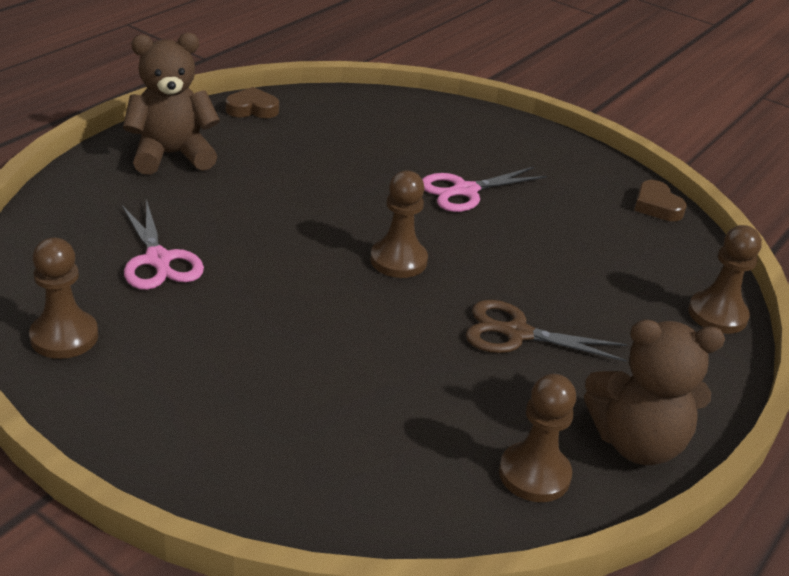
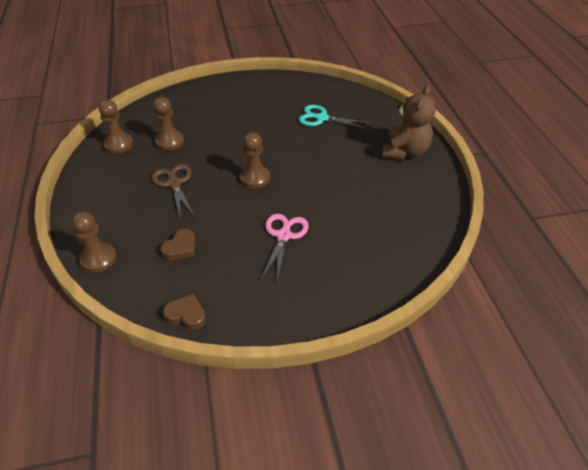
camera: 135 degrees right, 10 degrees up
brown pawn [29,238,98,359] -> brown pawn moved to [153,97,184,151]
pink scissors [122,199,204,290] -> turquoise scissors [299,105,370,129]
brown heart [225,87,279,118] -> brown heart moved to [161,229,195,260]
brown scissors [466,300,628,362] -> brown scissors turned 75 degrees counterclockwise [152,164,195,217]
brown teddy bear [584,320,725,465] -> none

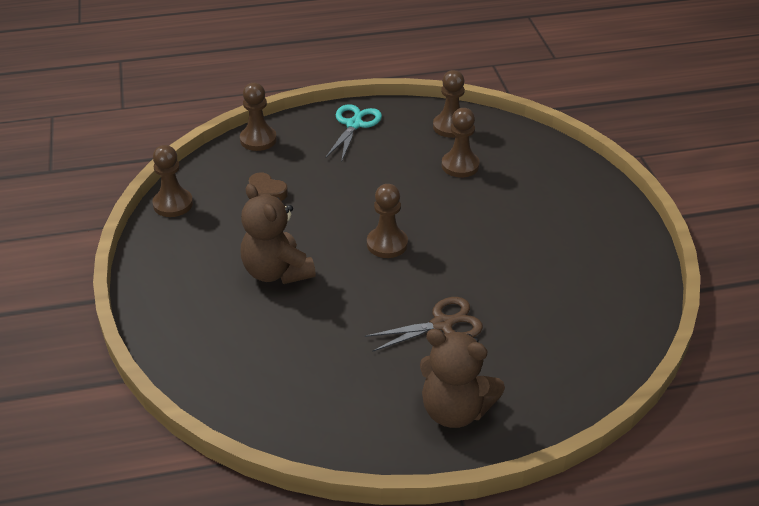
camera: 90 degrees right, 5 degrees down
brown scissors [152,164,195,217] -> brown scissors moved to [365,297,483,352]
brown heart [163,294,206,330] -> brown pawn [152,145,193,217]
pink scissors [261,214,309,281] -> brown teddy bear [241,184,316,284]
turquoise scissors [299,105,370,129] -> turquoise scissors moved to [326,104,382,162]

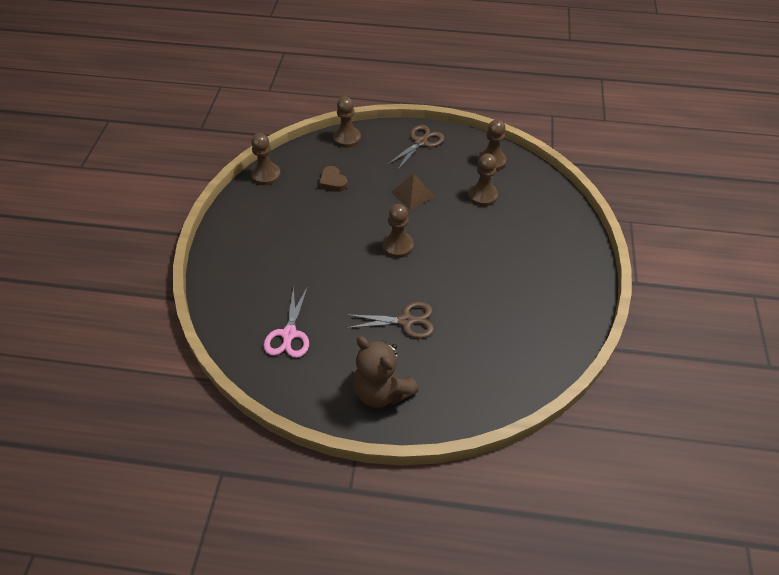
camera: 20 degrees right, 10 degrees up
brown teddy bear [241,184,316,284] -> none
turquoise scissors [326,104,382,162] -> brown scissors [387,125,445,170]
none -> pink scissors [264,286,309,358]
none -> brown pyramid [391,173,435,210]

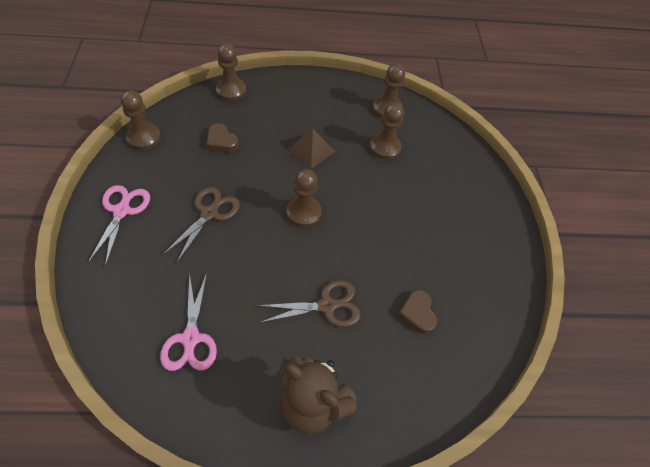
camera: 15 degrees left, 5 degrees up
brown scissors [387,125,445,170] -> brown scissors moved to [162,187,240,263]
none -> pink scissors [88,185,150,267]
none -> brown heart [398,290,437,334]

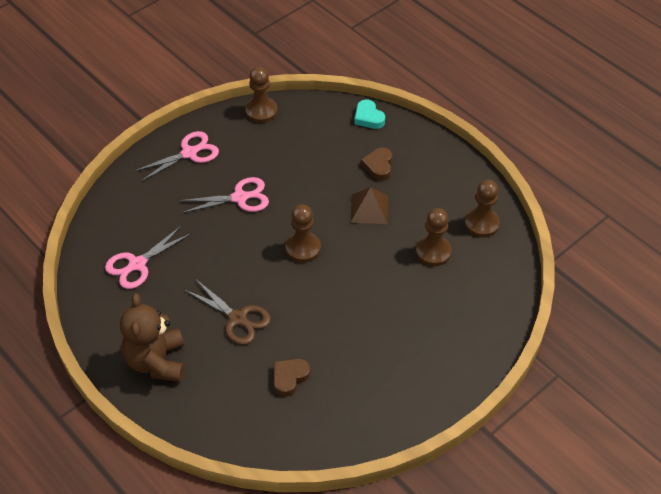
camera: 55 degrees right, 5 degrees down
brown scissors [162,187,240,263] -> pink scissors [179,177,269,213]
brown heart [206,123,239,153] -> brown heart moved to [361,148,392,180]
brown pawn [216,44,246,101] -> turquoise heart [354,100,385,129]

